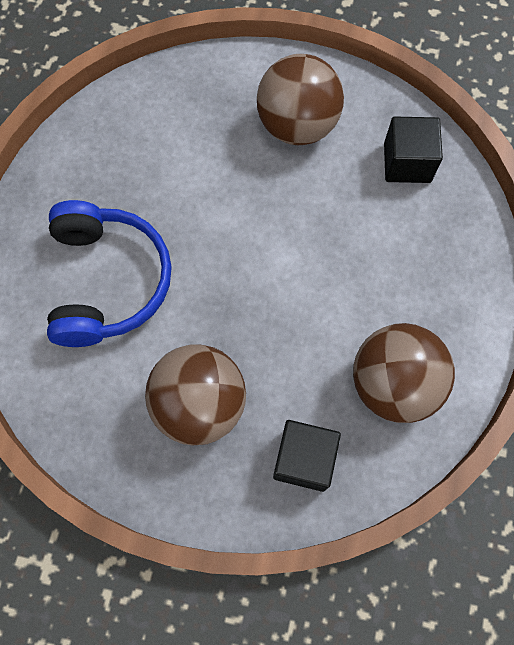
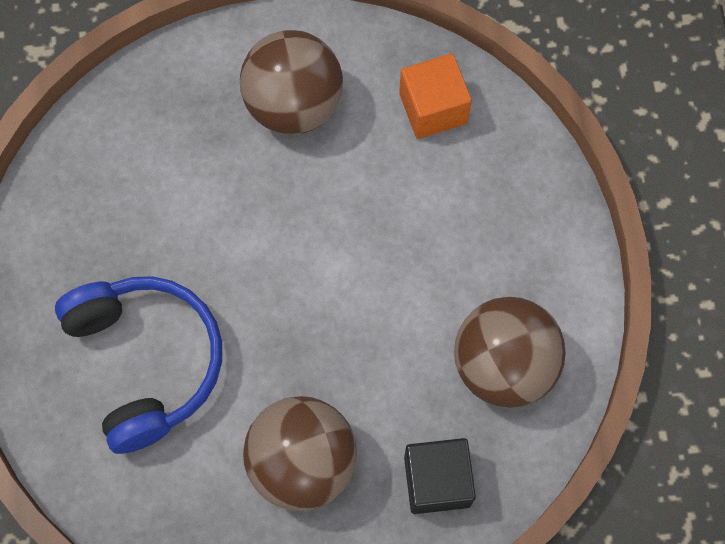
camera: 20 degrees left, 0 degrees up
black cube [384,117,443,183] -> orange cube [399,54,472,139]

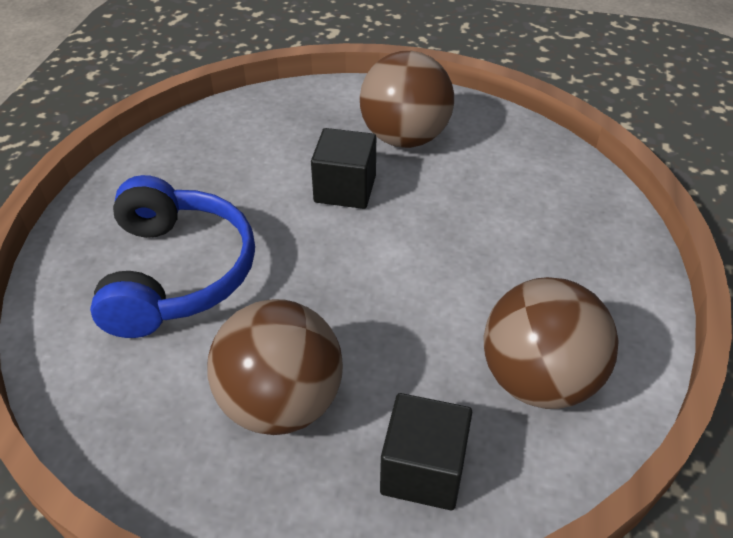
camera: 20 degrees right, 25 degrees down
orange cube [399,54,472,139] -> none
none -> black cube [311,128,376,209]

